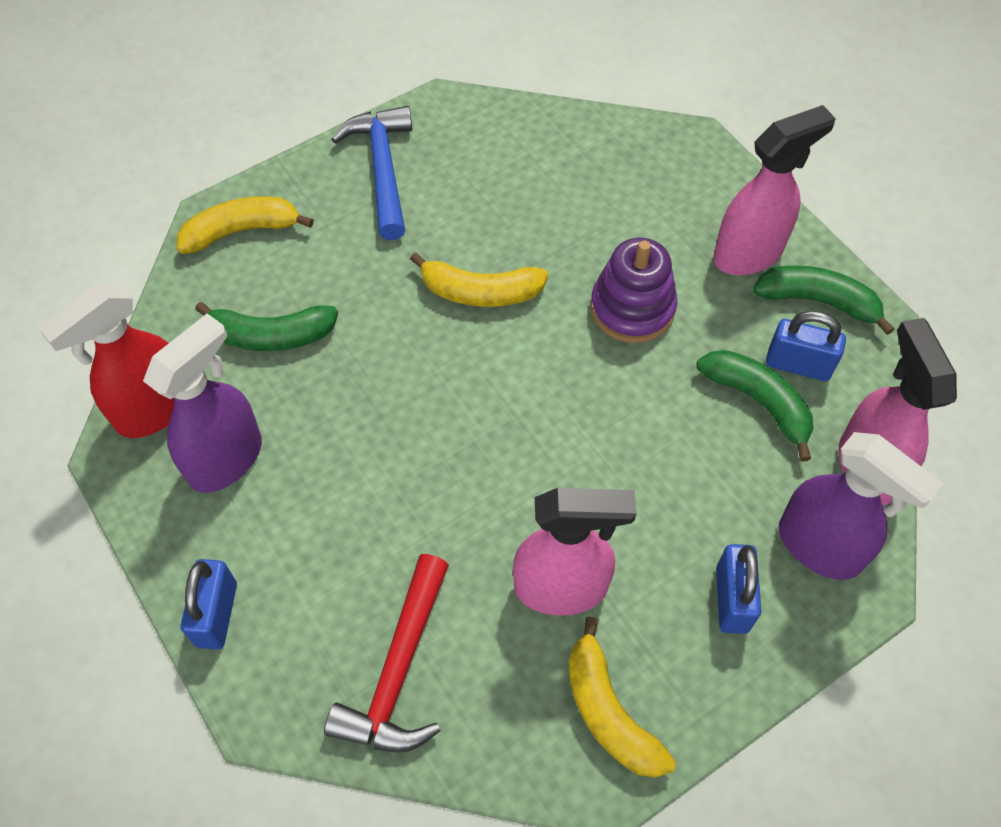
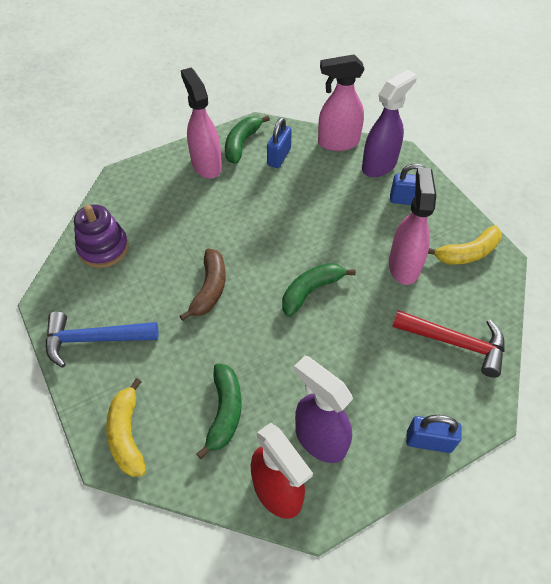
camera: 85 degrees left, 5 degrees down
yellow banana [410,252,548,307] -> brown banana [180,249,226,321]
purple stacking toy [591,238,677,343] -> purple stacking toy moved to [74,204,129,268]
green banana [696,350,813,462] -> green banana moved to [282,263,356,317]

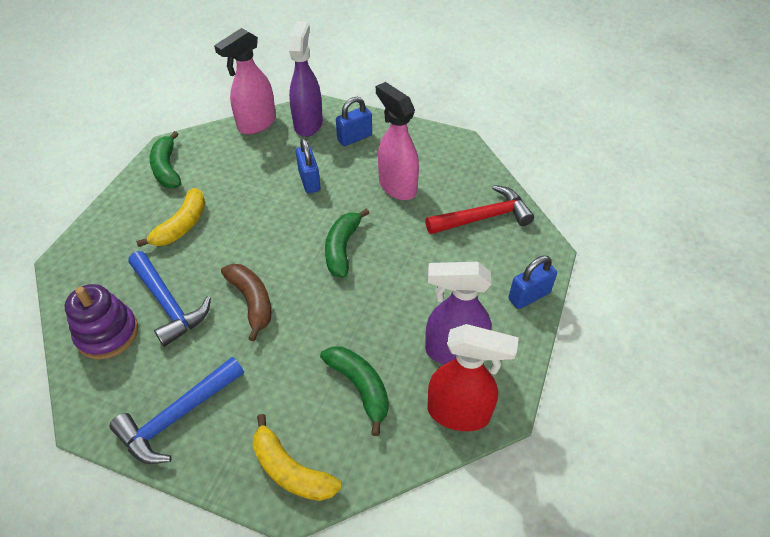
camera: 40 degrees left, 5 degrees down
pink spray bottle [181,68,222,179] -> none
blue padlock [267,118,292,168] -> blue padlock moved to [296,138,321,193]
yellow banana [428,225,502,265] -> yellow banana moved to [136,188,205,247]
none -> blue hammer [128,251,211,347]

